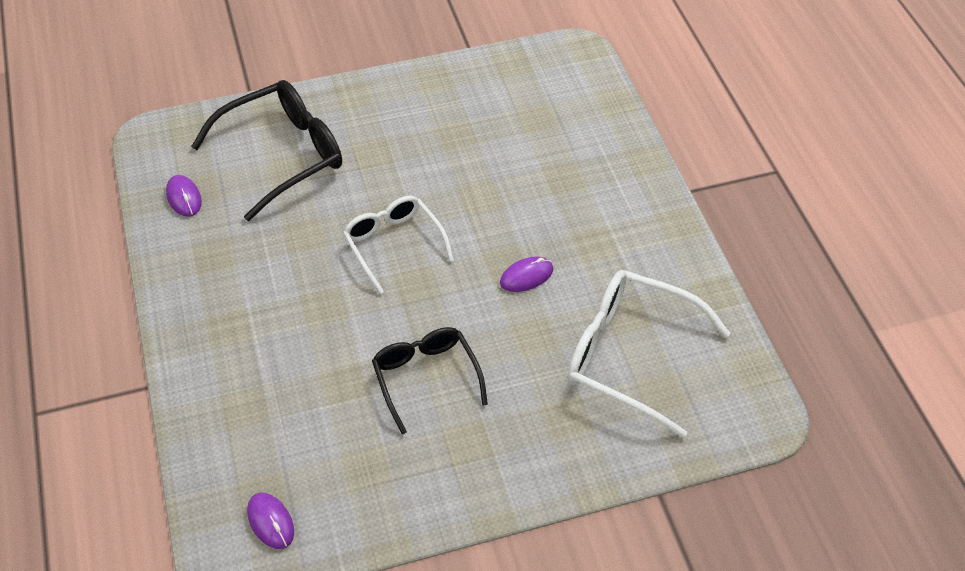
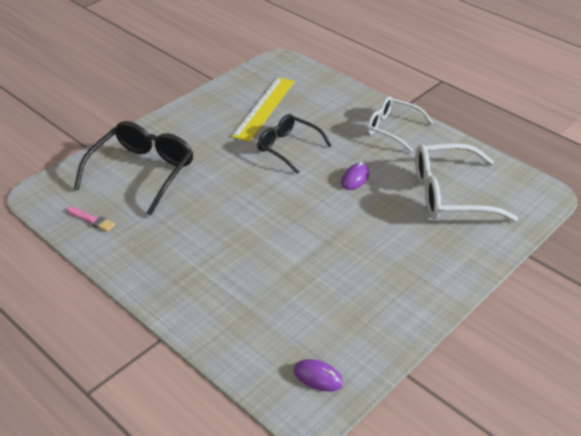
camera: 30 degrees left, 10 degrees down
purple mouse [166,175,202,217] -> pink brush [67,207,115,232]
white glasses [343,196,454,294] -> white glasses moved to [367,96,433,152]
black glasses [372,327,488,434] -> black glasses moved to [257,114,332,174]
none -> yellow ruler [232,77,295,142]

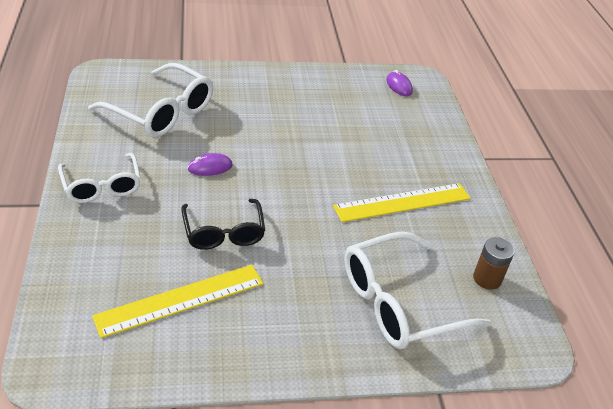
camera: 145 degrees left, 0 degrees up
pink brush [67,207,115,232] -> brown battery [473,237,515,290]
black glasses [74,121,193,215] -> white glasses [344,231,491,349]
none -> yellow ruler [333,183,471,222]

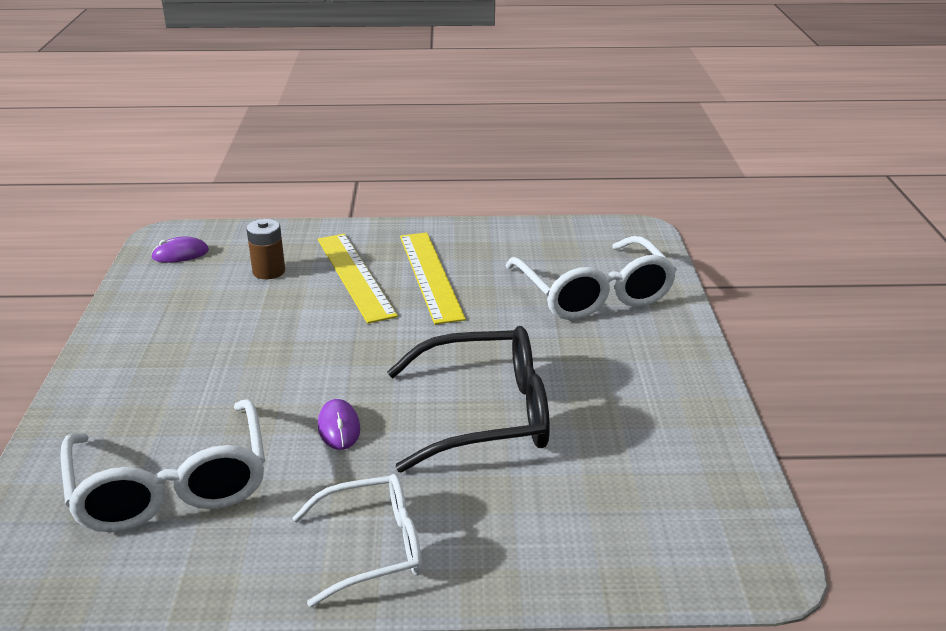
camera: 80 degrees left, 10 degrees down
white glasses [88,63,213,138] -> white glasses turned 120 degrees clockwise [60,399,265,532]
yellow ruler [92,265,263,338] -> yellow ruler moved to [318,234,398,324]
black glasses [181,199,265,250] -> black glasses [387,326,550,473], size x1.53
brown battery [473,237,515,290] -> brown battery moved to [246,219,285,279]

